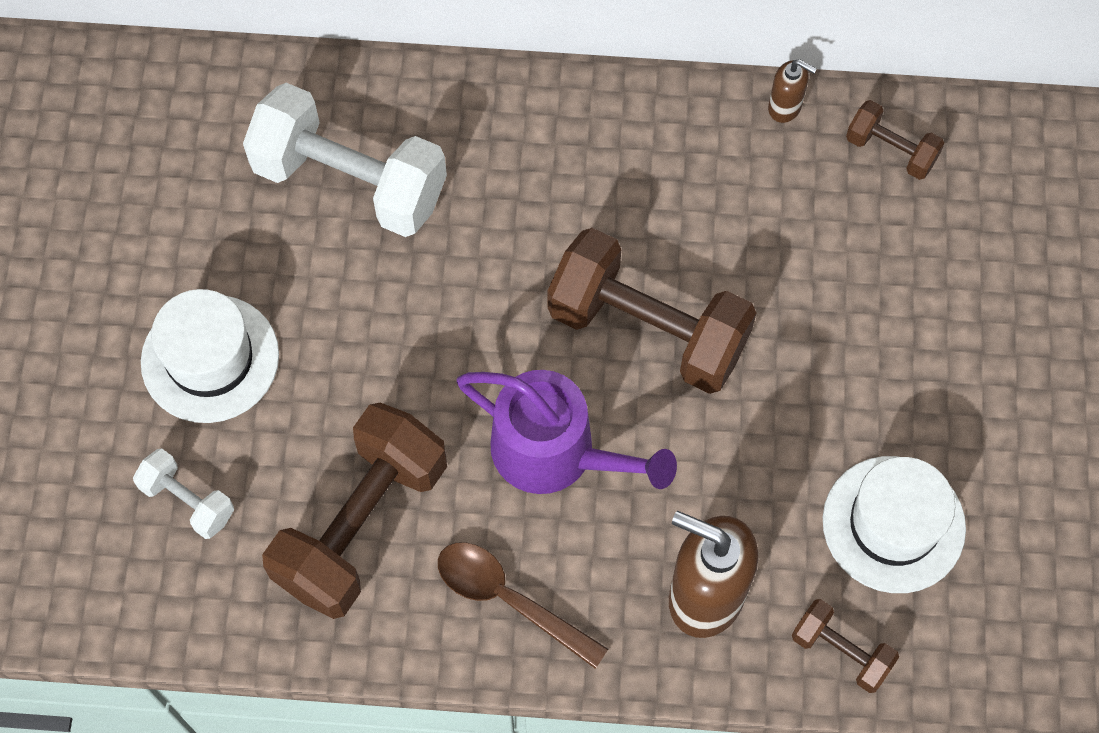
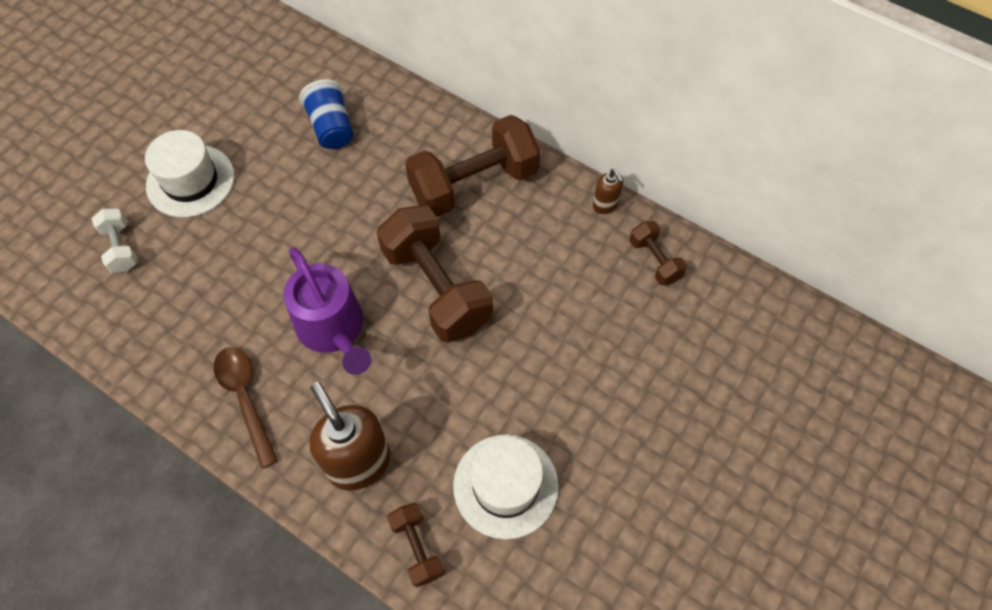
camera: 30 degrees right, 5 degrees down
white dumbbell [243,83,447,237] -> blue cup [299,79,353,149]
brown dumbbell [262,403,447,619] -> brown dumbbell moved to [405,115,540,217]

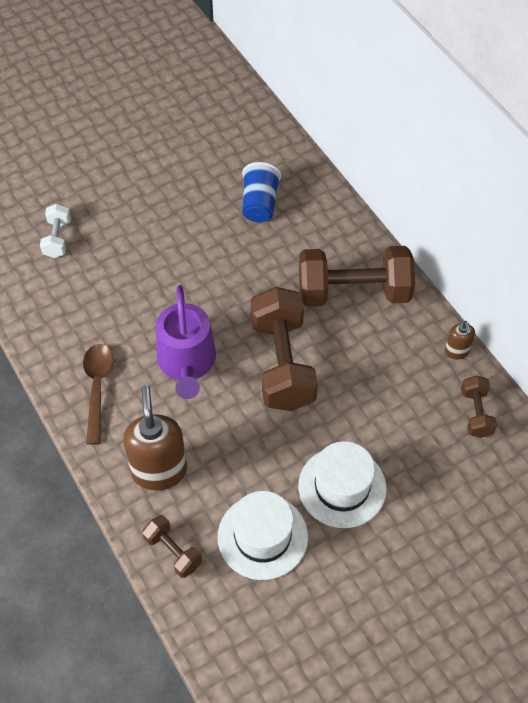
camera: 25 degrees right, 5 degrees down
white hat [145,130,235,218] -> white hat moved to [298,441,387,528]
brown dumbbell [387,503,445,587] -> brown dumbbell turned 45 degrees counterclockwise [142,515,202,578]

